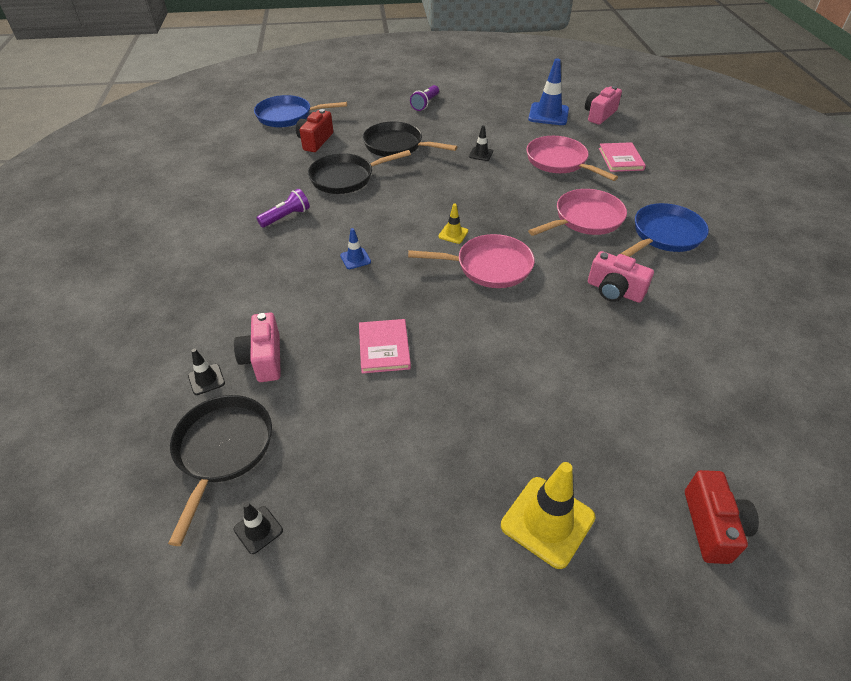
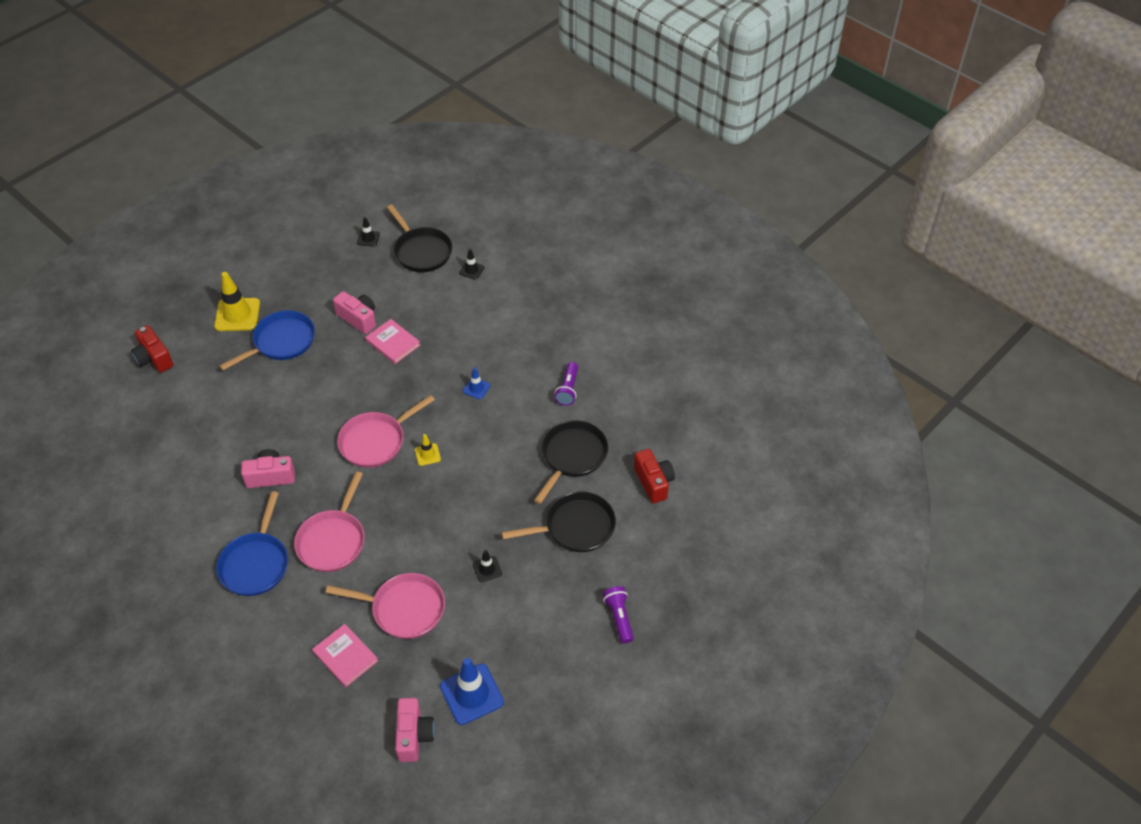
camera: 140 degrees right, 5 degrees up
pink camera [234,313,281,382] -> pink camera moved to [333,291,376,334]
blue pan [254,95,347,128] -> blue pan moved to [219,310,315,371]

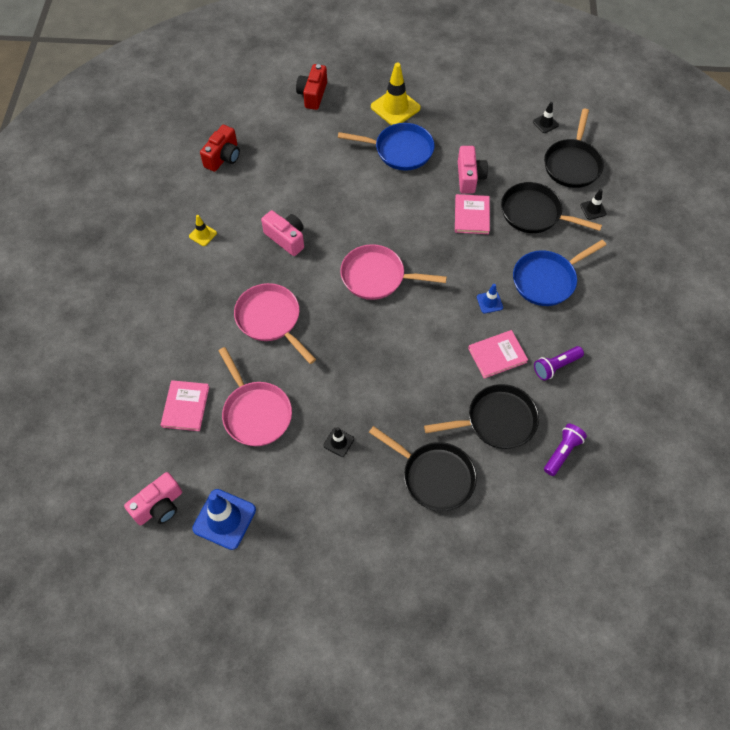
camera: 50 degrees right, 10 degrees up
blue pan [216,491,288,596] -> blue pan moved to [513,240,606,306]
pink pan [294,471,365,572] -> pink pan turned 75 degrees clockwise [234,283,316,364]
yellow traffic cone [415,434,441,466] -> yellow traffic cone moved to [189,215,217,246]
purple flashlight [603,586,634,644] -> purple flashlight moved to [544,424,587,476]
red camera [634,449,675,503] -> red camera moved to [200,125,240,172]
none -> pink book [468,330,528,379]
none -> black pan [501,182,602,233]

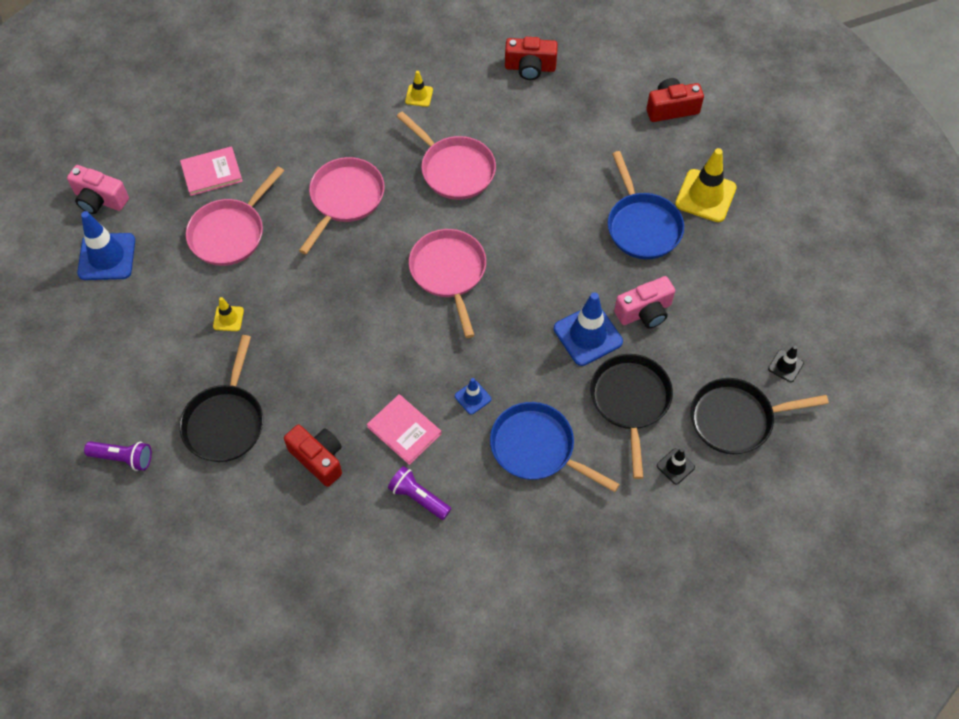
camera: 65 degrees right, 0 degrees up
pink camera [261,210,304,256] -> pink pan [396,111,496,200]
black traffic cone [323,427,354,457] -> yellow traffic cone [213,297,244,331]
black pan [424,384,539,449] -> red camera [284,425,342,487]
pink book [455,194,490,234] -> blue traffic cone [554,292,623,366]
purple flashlight [544,424,587,476] -> purple flashlight moved to [84,441,152,471]

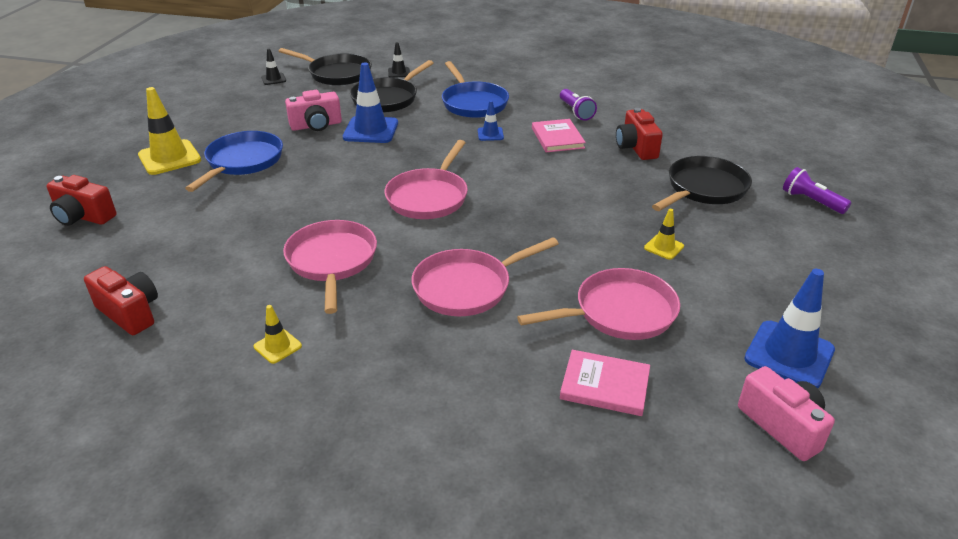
camera: 145 degrees left, 25 degrees down
pink camera [614,276,675,328] -> pink camera turned 150 degrees clockwise [285,90,342,131]

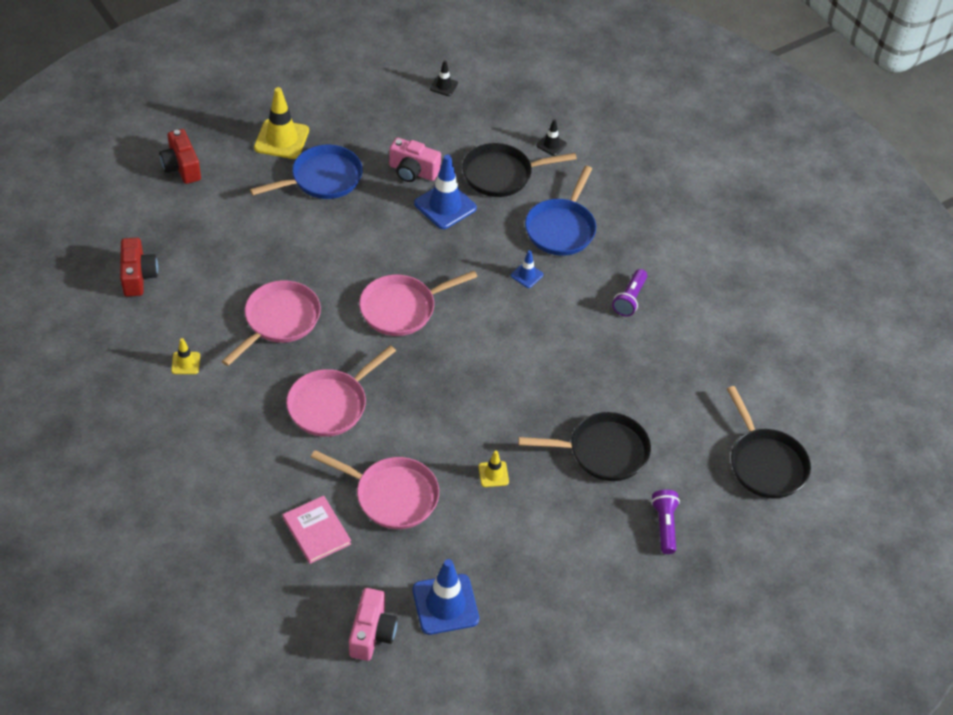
camera: 40 degrees right, 15 degrees up
black pan [279,48,372,86] -> black pan moved to [727,386,811,499]
pink pan [412,237,559,316] -> pink pan turned 60 degrees counterclockwise [286,345,396,437]
pink book [532,119,586,153] -> none
red camera [616,108,663,160] -> none

